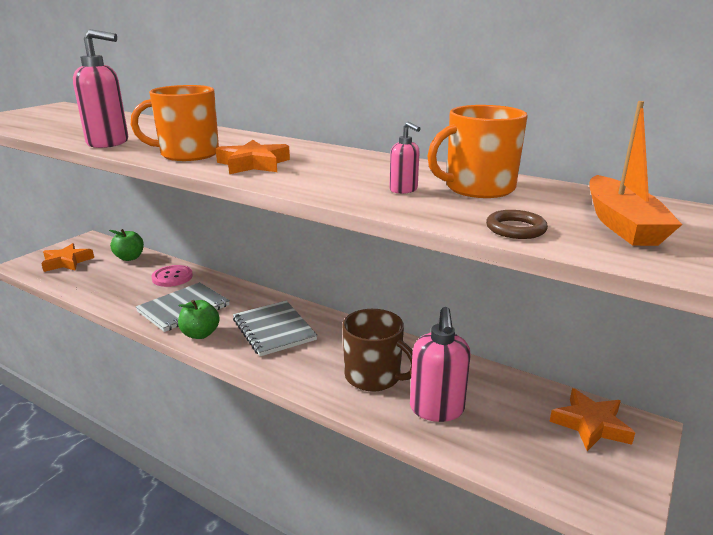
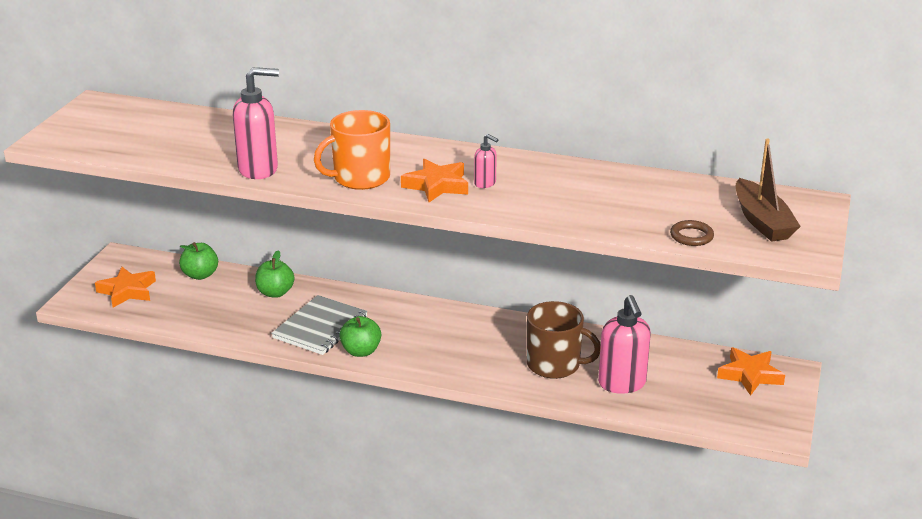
camera: 15 degrees left, 5 degrees up
pink button [151,265,193,287] -> green apple [255,250,294,298]
grey notebook [233,301,318,356] -> none
pink soap dispenser [389,122,421,194] -> pink soap dispenser moved to [474,134,499,188]
orange mug [427,105,528,198] -> none
orange boat [589,101,682,246] -> brown boat [736,138,801,242]

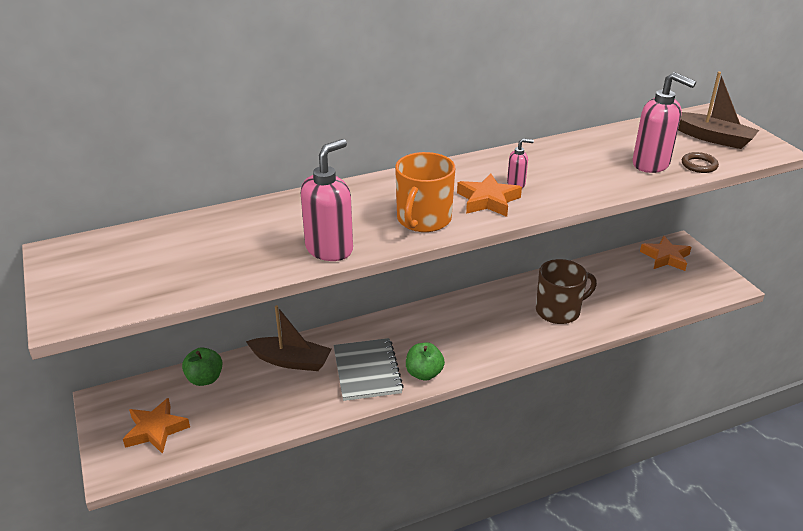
camera: 40 degrees left, 5 degrees up
green apple [255,250,294,298] -> brown boat [246,305,331,371]
pink soap dispenser [598,295,651,394] -> pink soap dispenser moved to [633,72,696,173]

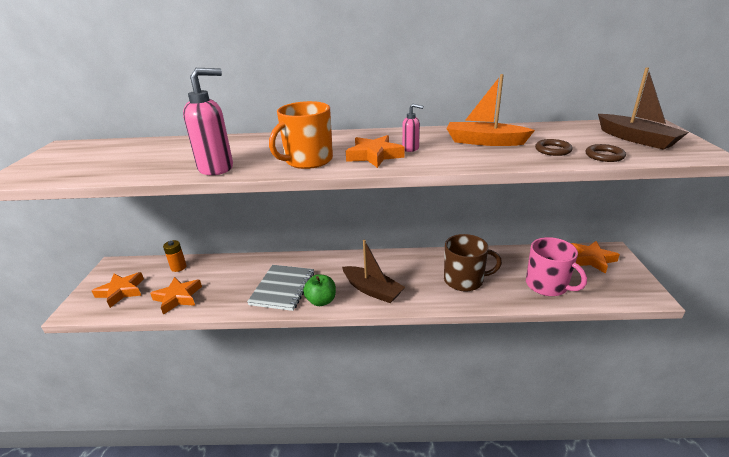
camera: 25 degrees right, 5 degrees down
green apple [182,347,223,386] -> orange battery [163,240,187,272]
brown boat [246,305,331,371] -> brown boat moved to [342,240,405,303]
pink soap dispenser [633,72,696,173] -> brown ring [535,139,573,156]
none -> orange star [150,277,202,315]
none -> orange boat [447,74,535,146]
none -> pink mug [526,237,587,296]

